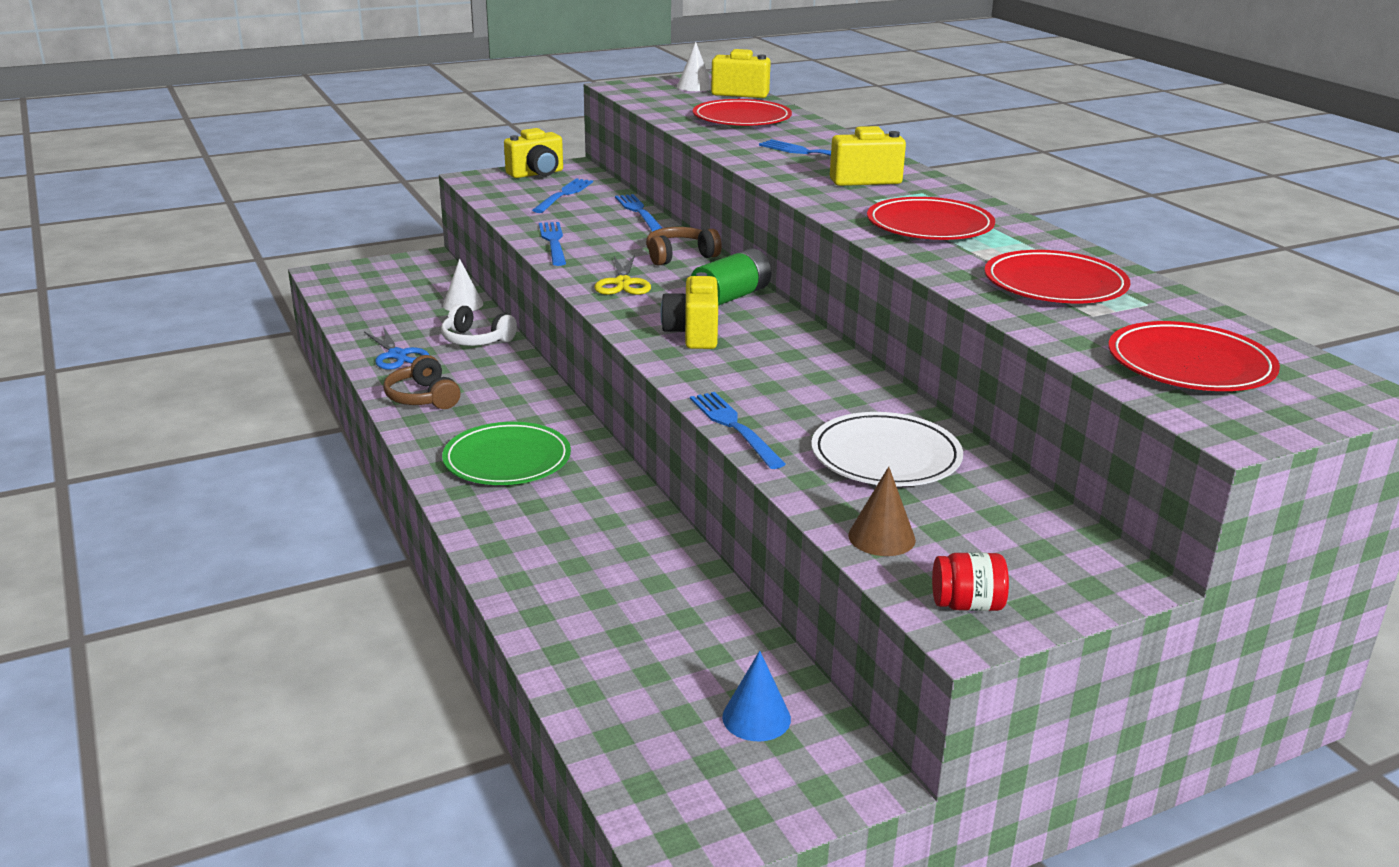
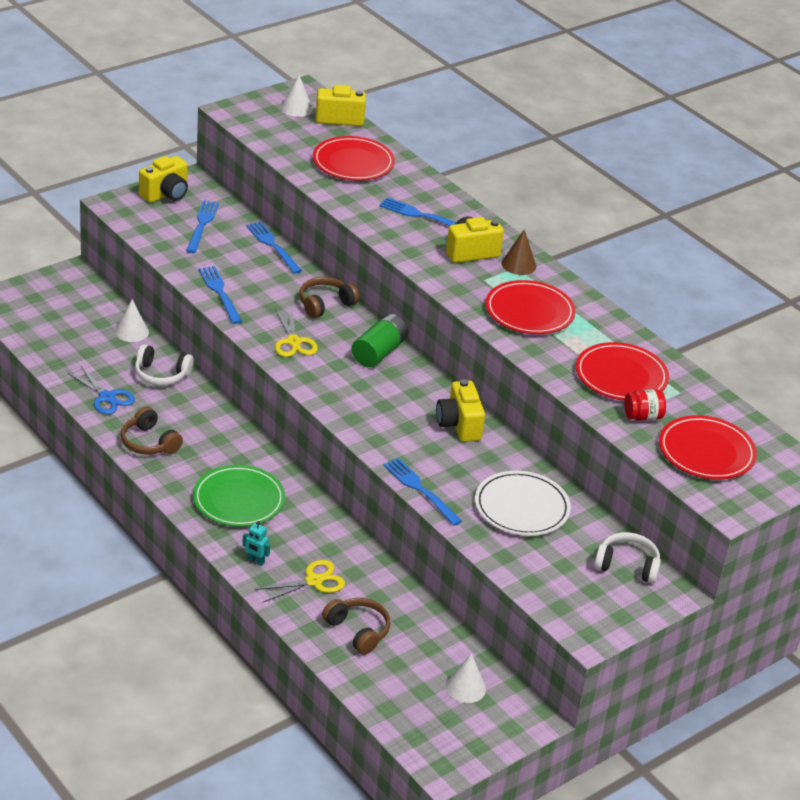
camera: 15 degrees left, 10 degrees up
yellow camera [660,272,718,349] -> yellow camera moved to [436,379,485,442]
blue cone [722,651,791,742] -> white cone [446,653,486,703]
brown cone [848,466,916,556] -> brown cone moved to [502,229,536,275]
red jar [932,552,1009,611] -> red jar moved to [624,389,666,421]
none -> turquoise robot [242,521,270,566]
none -> yellow scissors [255,560,345,603]
none -> brown headphones [322,598,391,655]
none -> white headphones [594,532,661,584]

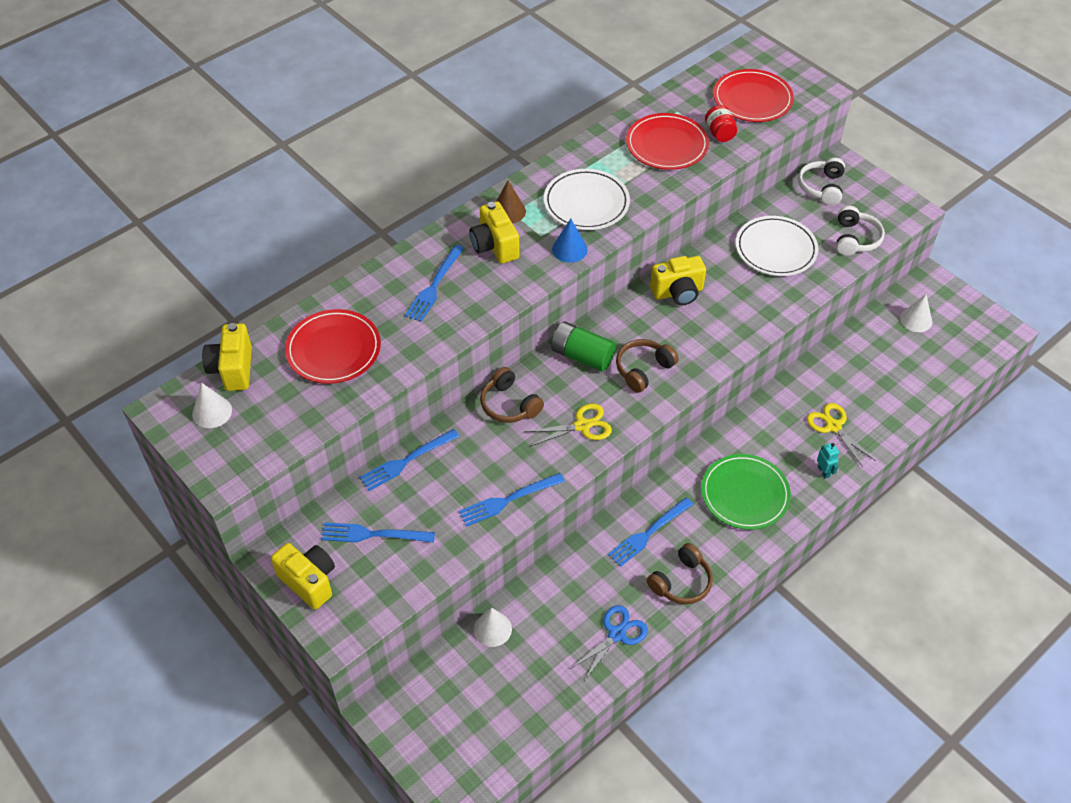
camera: 90 degrees left, 15 degrees up
white headphones [135,344,194,386] -> white headphones moved to [836,206,885,256]
turquoise robot [242,521,270,566] -> turquoise robot turned 45 degrees counterclockwise [817,443,839,479]
brown headphones [322,598,391,655] -> brown headphones moved to [616,339,679,393]
blue fork [383,458,462,526] -> blue fork moved to [608,497,693,567]
red plate [486,280,576,334] -> white plate [544,169,630,230]
none -> blue cone [552,219,588,263]

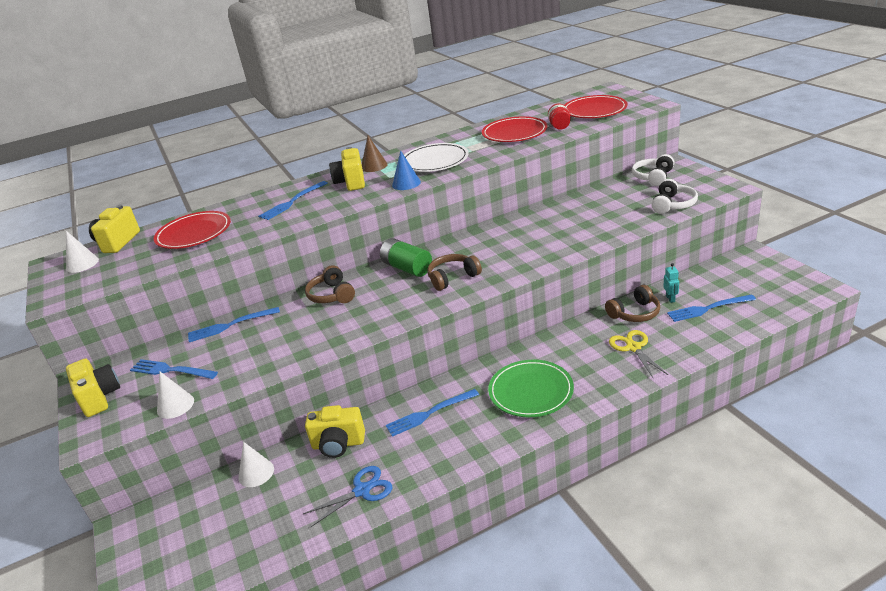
camera: 20 degrees right, 20 degrees down
blue fork [459,473,565,527] -> blue fork moved to [667,294,756,322]
yellow scissors [524,403,612,446] -> none
brown headphones [647,543,713,604] -> brown headphones moved to [605,285,660,322]
yellow camera [650,256,706,305] -> yellow camera moved to [305,405,365,458]
white plate [736,216,819,276] -> none
turquoise robot [817,443,839,479] -> turquoise robot moved to [663,263,679,303]
white cone [900,294,932,332] -> white cone moved to [157,372,194,419]

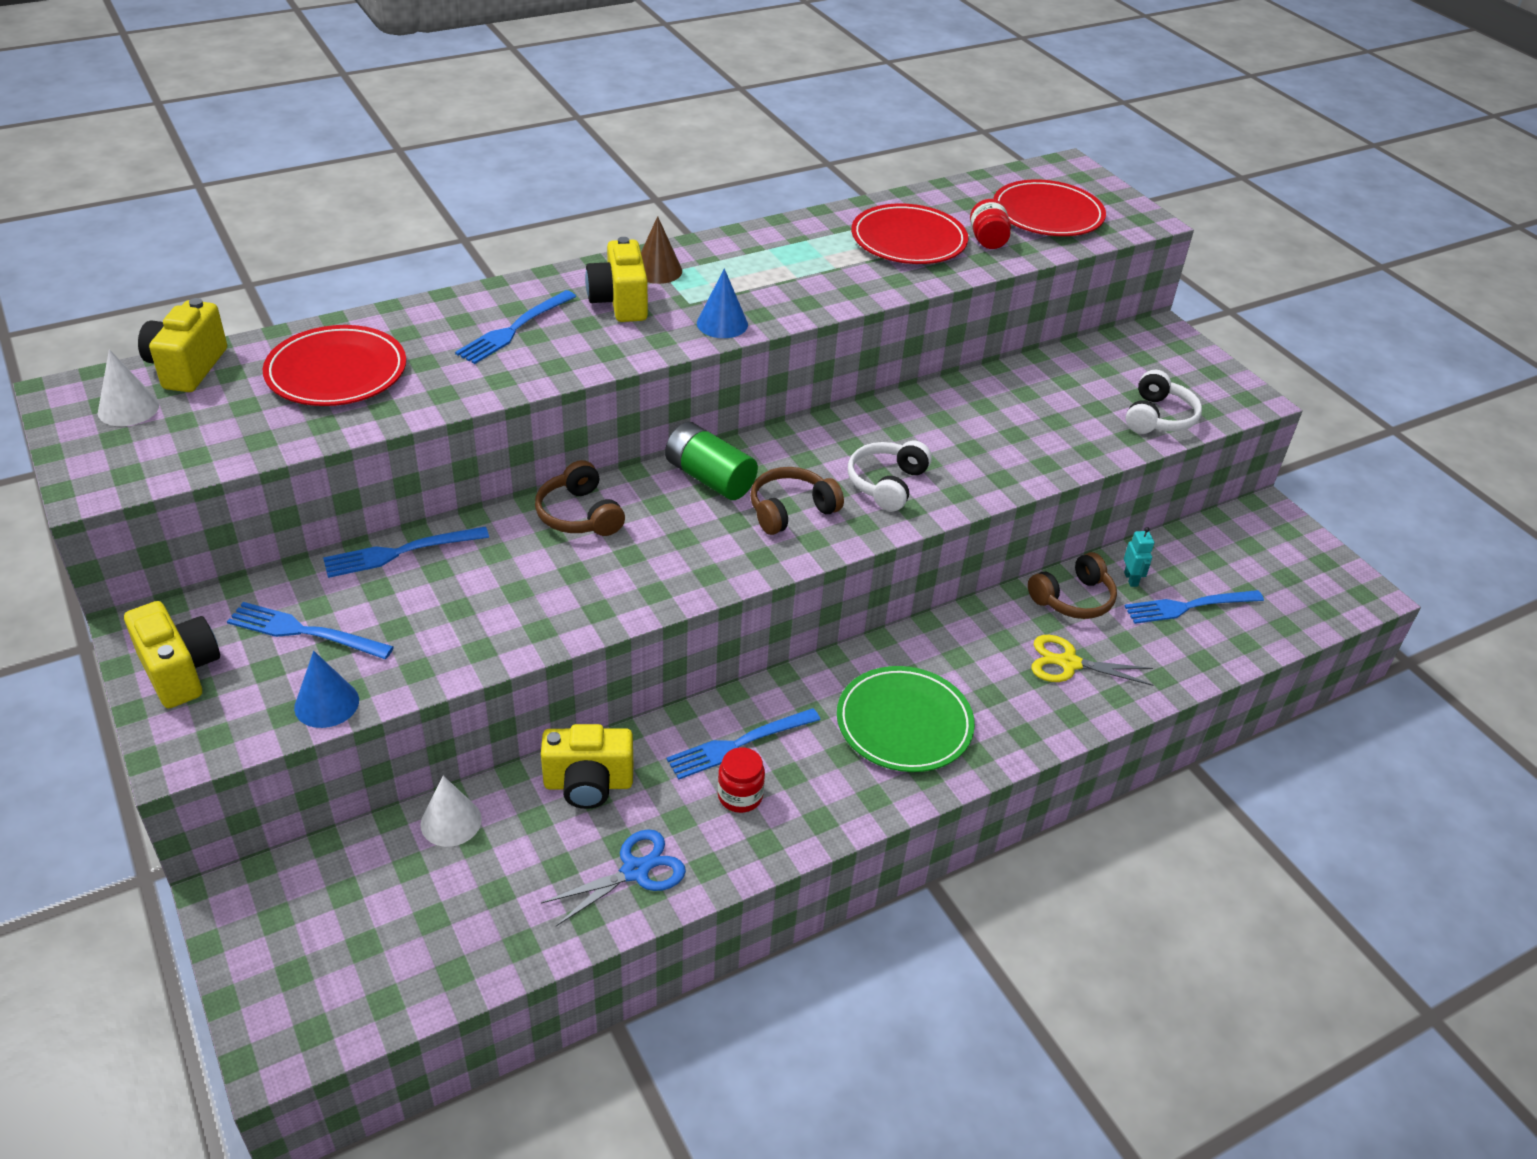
camera: 10 degrees left, 10 degrees up
white cone [157,372,194,419] -> blue cone [294,651,359,728]
white plate [404,143,469,172] -> none
yellow scissors [609,330,668,379] -> yellow scissors turned 60 degrees counterclockwise [1031,635,1153,686]
white headphones [632,154,675,186] -> white headphones moved to [848,440,932,511]
none -> red jar [718,747,765,813]

